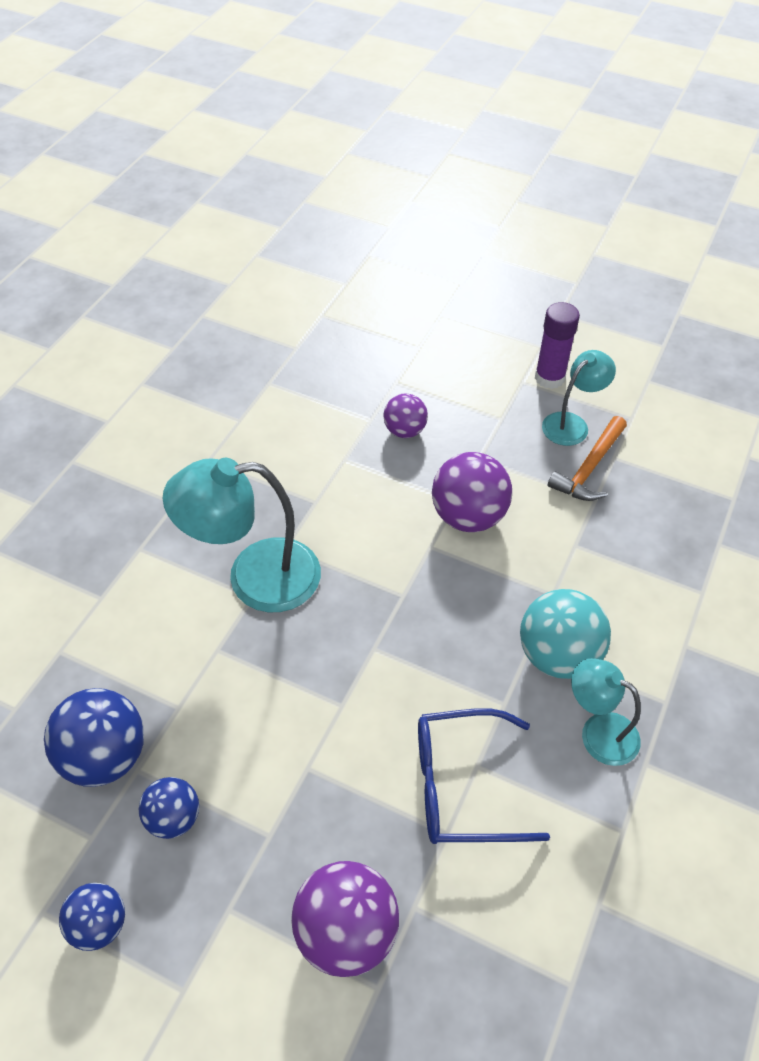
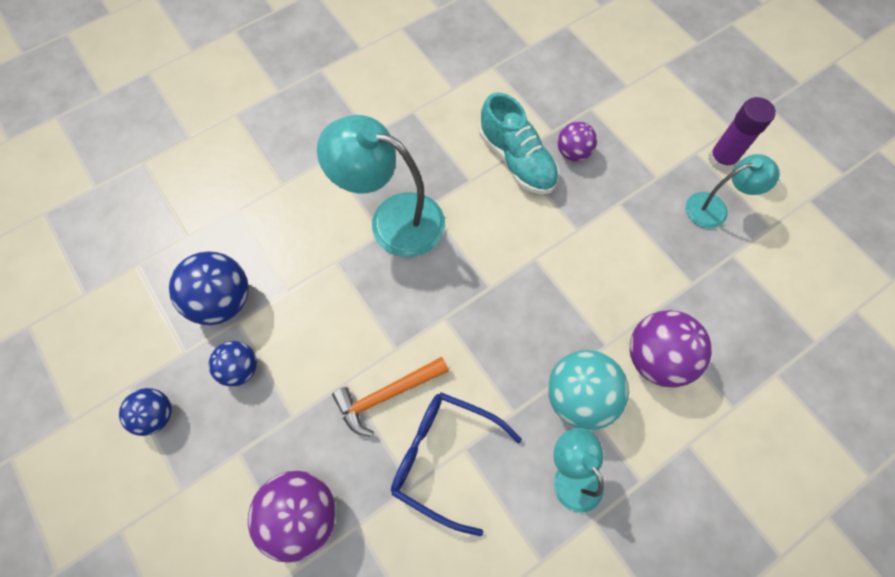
camera: 30 degrees right, 15 degrees up
purple ball [432,452,512,532] -> purple ball moved to [630,310,712,388]
orange hammer [548,416,627,501] -> orange hammer moved to [332,357,449,437]
none -> turquoise shoe [479,93,559,194]

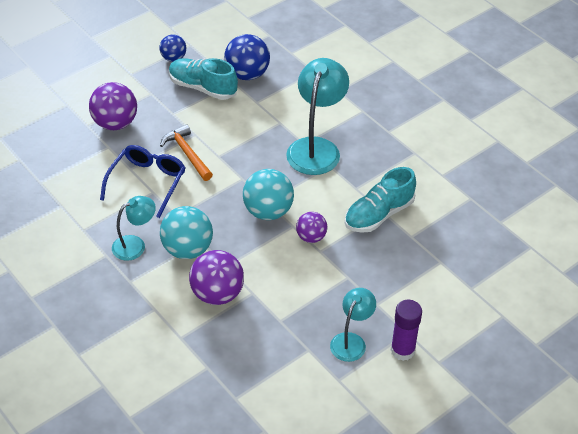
camera: 85 degrees right, 20 degrees down
blue ball [208,341,257,387] -> turquoise shoe [169,58,238,100]
purple ball [557,121,597,161] -> purple ball moved to [296,212,327,243]
turquoise lamp [686,154,780,228] -> turquoise lamp turned 135 degrees counterclockwise [330,288,376,362]
none -> turquoise ball [243,169,294,220]

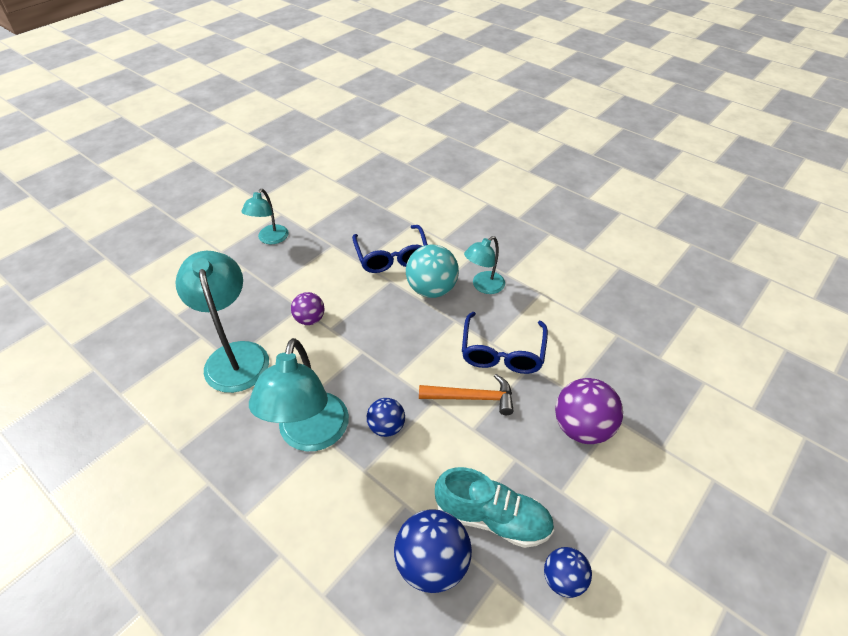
camera: 170 degrees right, 0 degrees up
orange hammer [160,124,213,181] -> orange hammer turned 45 degrees counterclockwise [419,374,514,415]
purple ball [189,250,244,305] -> blue glasses [352,225,428,273]
turquoise ball [243,169,294,220] -> none
turquoise shoe [345,167,416,233] -> turquoise lamp [175,251,269,393]
purple glue stick [391,300,422,361] -> none
none -> blue ball [367,398,405,437]

